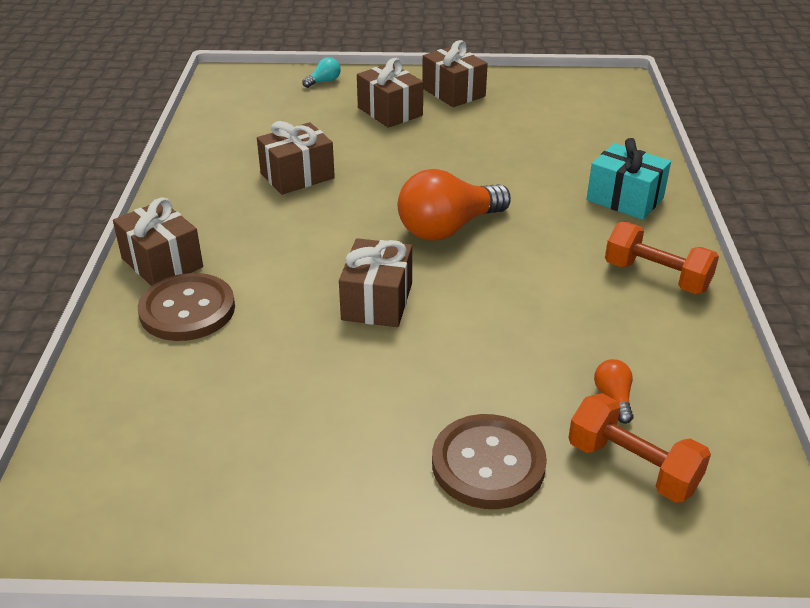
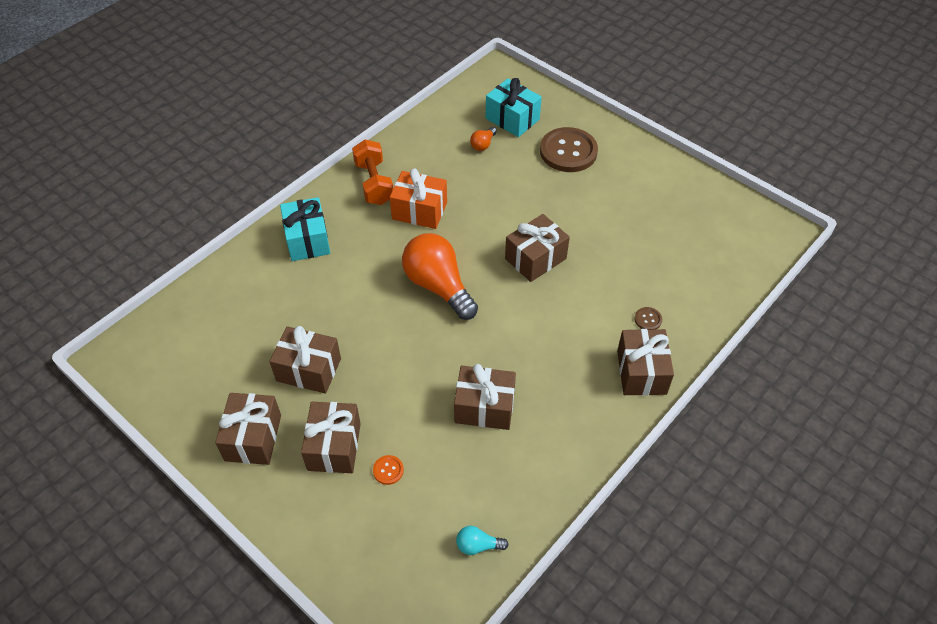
camera: 140 degrees left, 15 degrees up
brown button [138,273,235,341] -> brown button [634,307,662,330], size x0.41
turquoise light bulb [302,57,341,88] -> turquoise light bulb moved to [456,526,509,555]
orange light bulb [398,169,511,241] -> orange light bulb turned 135 degrees counterclockwise [402,233,478,320]
orange dumbbell [568,393,711,503] -> turquoise gift [486,78,542,137]
none -> brown gift [269,326,341,394]
none -> orange button [373,455,404,485]
none -> orange gift [390,168,447,229]

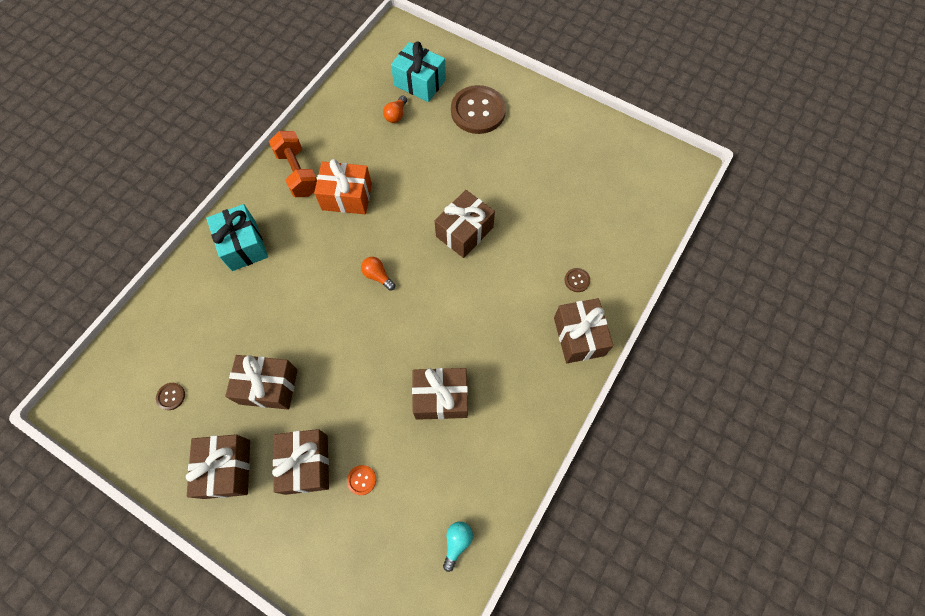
camera: 10 degrees left, 15 degrees up
orange light bulb [402,233,478,320] -> orange light bulb [361,257,395,291], size x0.43
turquoise light bulb [456,526,509,555] -> turquoise light bulb turned 120 degrees clockwise [443,522,473,572]
none -> brown button [156,383,185,410]

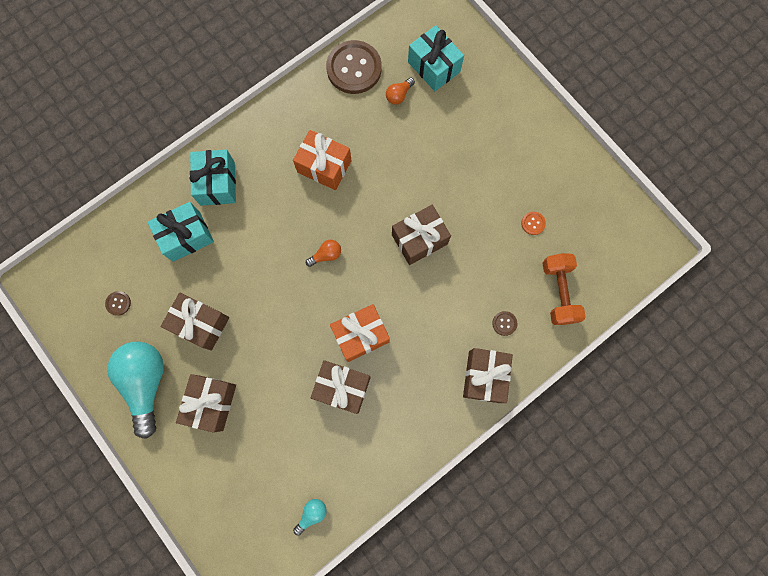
camera: 20 degrees right, 10 degrees up
brown gift [186,434,250,499] -> turquoise light bulb [107,342,164,439]
orange dumbbell [269,131,317,197] -> orange dumbbell moved to [543,253,586,325]
orange button [347,465,376,495] -> orange button moved to [521,212,546,235]
orange light bulb [361,257,395,291] -> orange light bulb turned 90 degrees clockwise [306,240,341,267]
brown button [451,85,506,134] -> brown button moved to [326,40,382,94]
none -> turquoise gift [148,202,214,262]
none -> orange gift [330,304,390,362]

